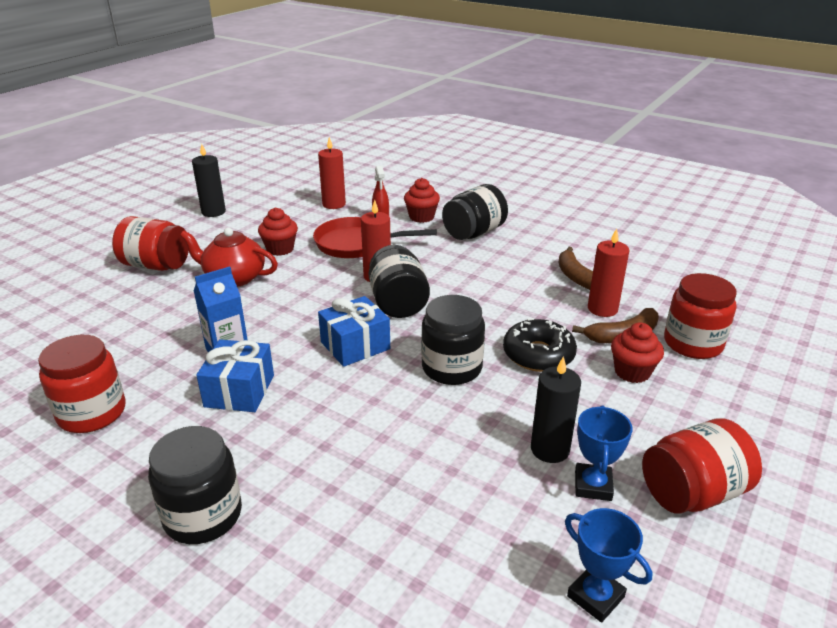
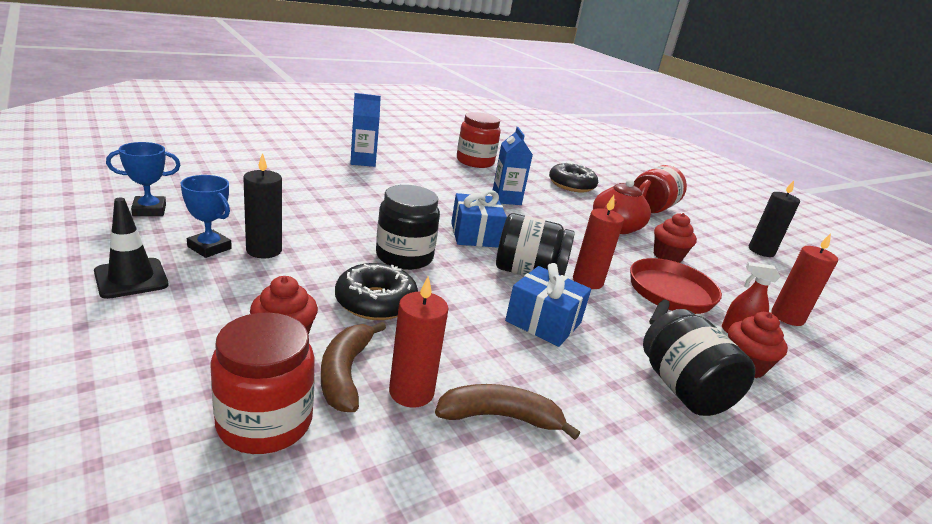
camera: 110 degrees right, 5 degrees down
black jar [148,426,242,544] -> blue carton [350,93,381,167]
blue gift [196,339,274,412] -> blue gift moved to [505,263,591,347]
red jar [642,418,762,514] -> black traffic cone [94,198,169,299]
none -> black donut [549,162,598,193]

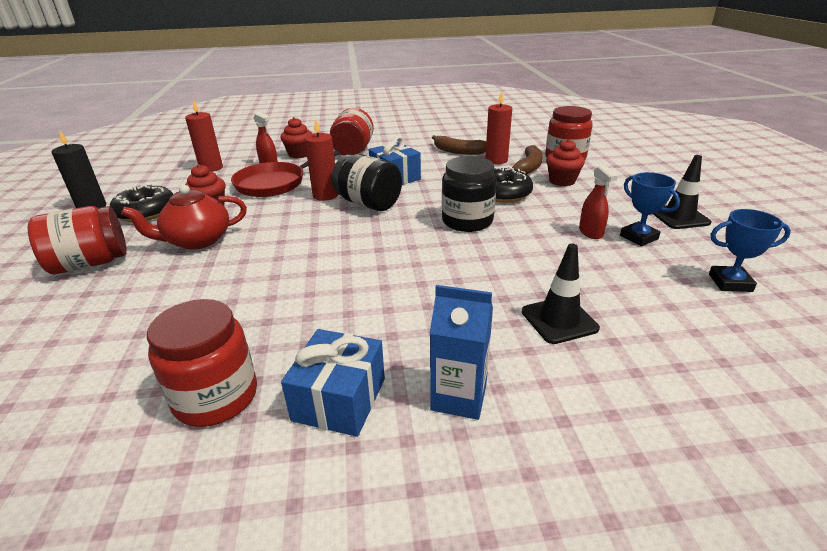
camera: 150 degrees left, 5 degrees up
black candle [243,153,282,258] -> red spray bottle [579,165,618,239]
blue gift [451,190,507,248] -> blue gift moved to [281,329,385,437]
blue carton [493,127,533,205] -> none
black donut [549,162,598,193] -> black donut moved to [110,184,173,222]
black jar [643,309,755,416] -> red jar [330,108,374,156]
none -> black traffic cone [522,244,600,344]

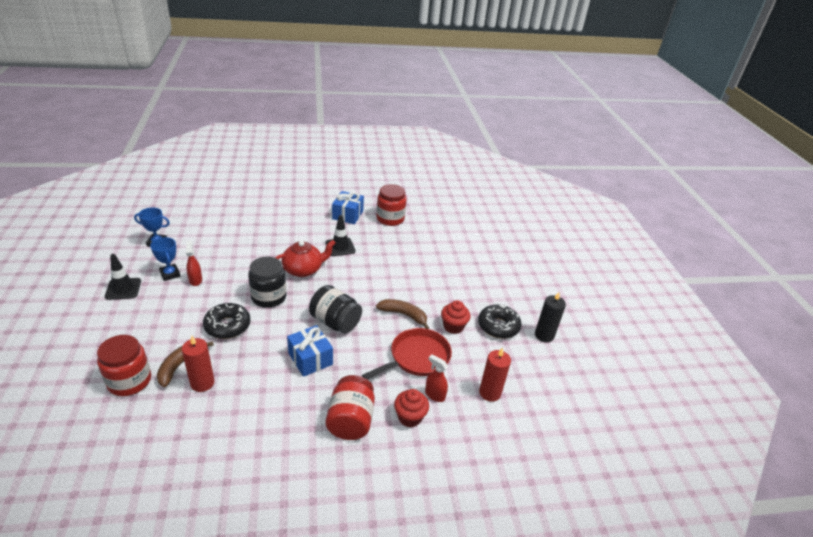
camera: 175 degrees right, 5 degrees up
red jar [28,206,127,274] -> none
red teapot [121,185,247,250] -> red teapot moved to [275,240,336,277]
red candle [304,119,338,201] -> none
blue carton [430,285,493,420] -> none
brown banana [432,135,486,155] -> brown banana moved to [376,299,429,329]
black traffic cone [522,244,600,344] -> black traffic cone moved to [326,215,355,256]
red cupcake [546,139,585,186] -> none

